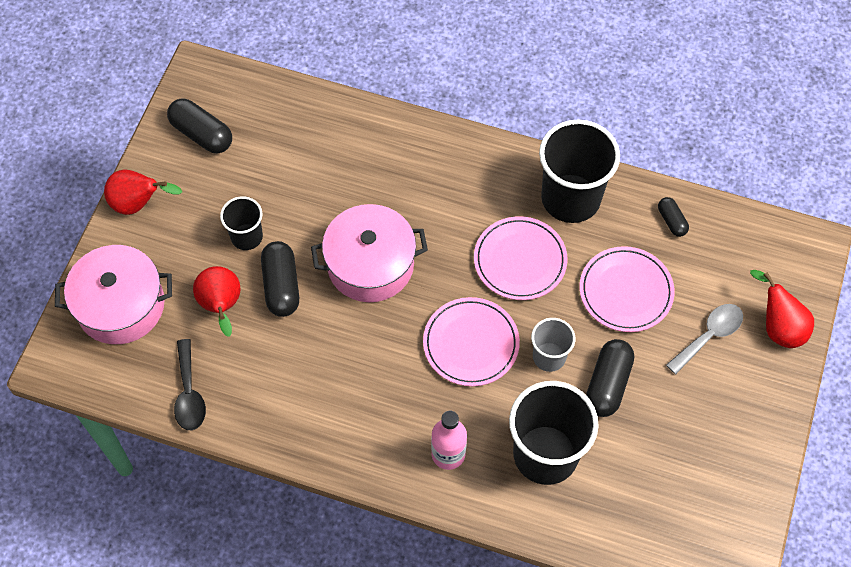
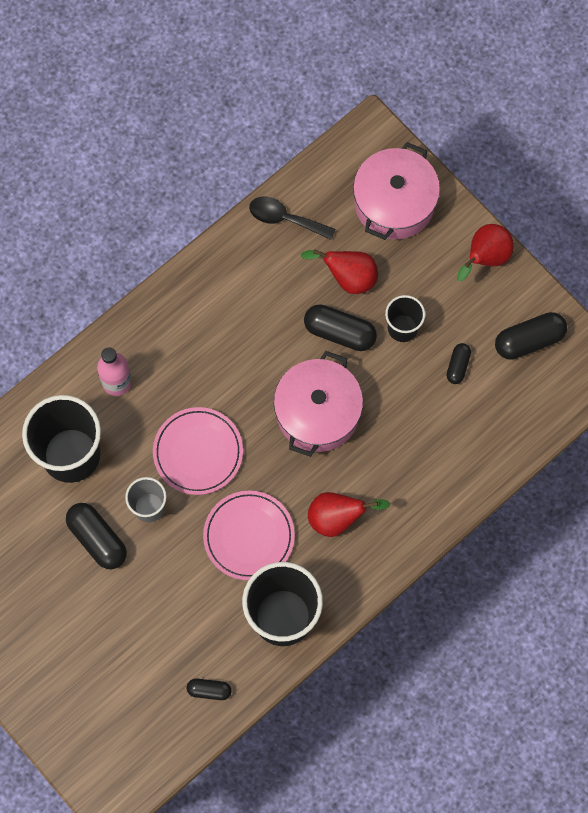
camera: 120 degrees right, 10 degrees up
pink plate [579,246,675,332] -> none
grey spoon [666,304,743,374] -> none
red pear [750,270,814,348] -> red pear moved to [308,492,390,537]
none -> black capsule [447,343,471,384]

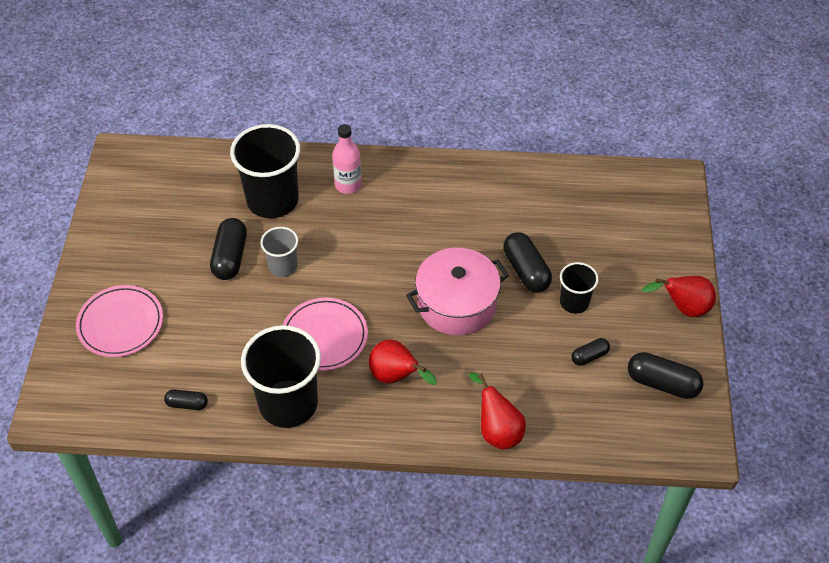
camera: 45 degrees right, 20 degrees down
pink plate [153,407,243,495] -> pink plate moved to [76,285,163,357]
black capsule [187,679,232,700] -> black capsule turned 45 degrees counterclockwise [164,389,208,410]
black spoon [249,197,336,240] -> none
red pear [301,249,378,294] -> red pear moved to [469,373,526,450]
pink pot [353,142,440,240] -> none

